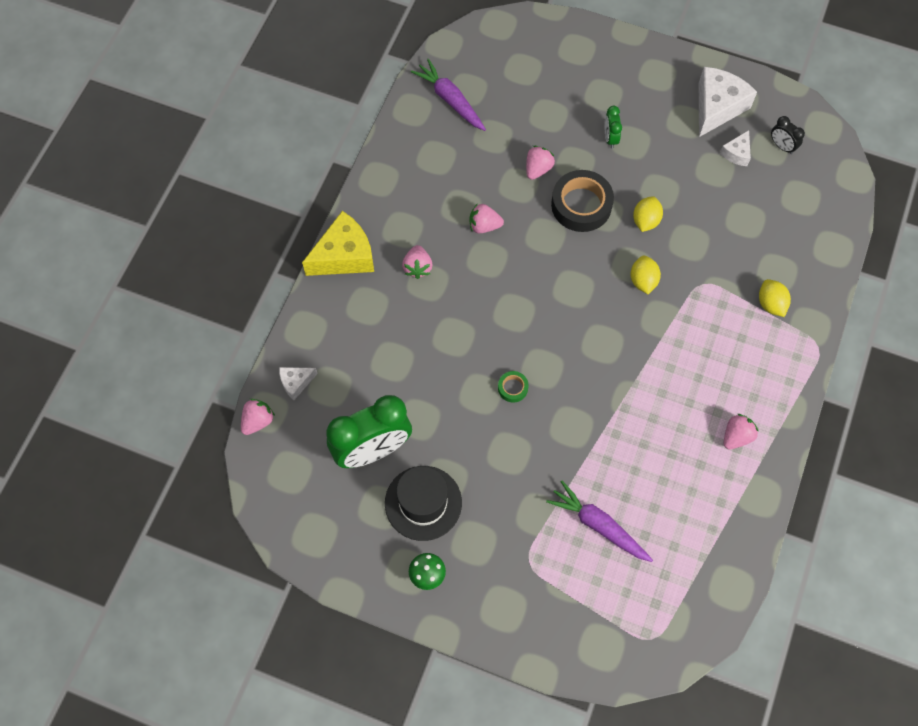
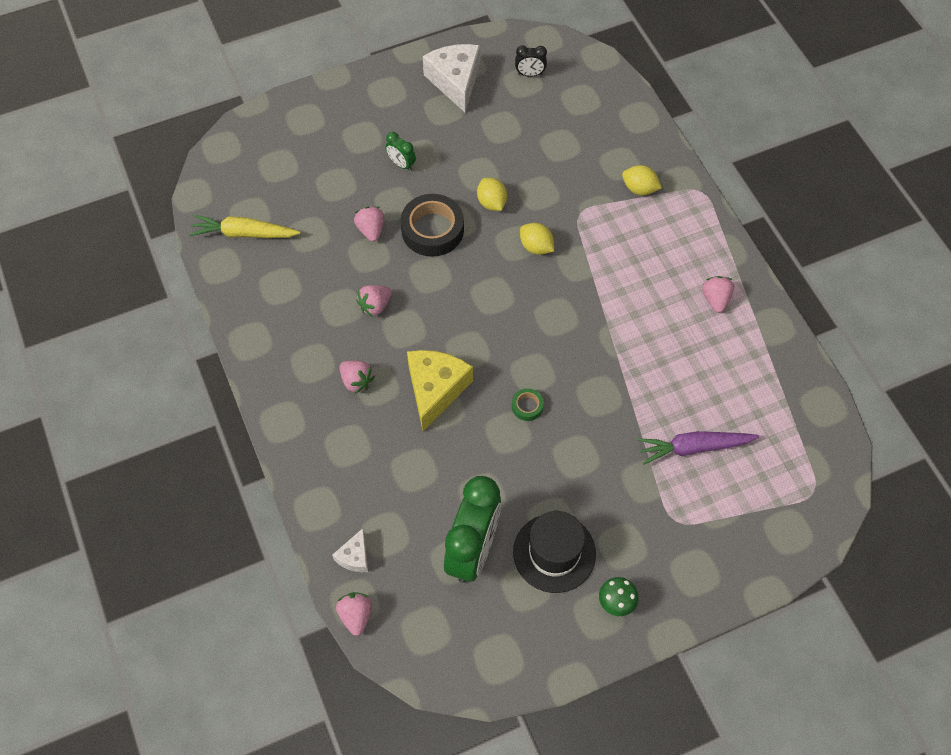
camera: 45 degrees left, 5 degrees down
yellow cheese [302,211,374,276] -> yellow cheese moved to [407,350,473,431]
purple carrot [411,59,486,131] -> yellow carrot [189,214,301,238]
white cheese [720,130,751,166] -> none

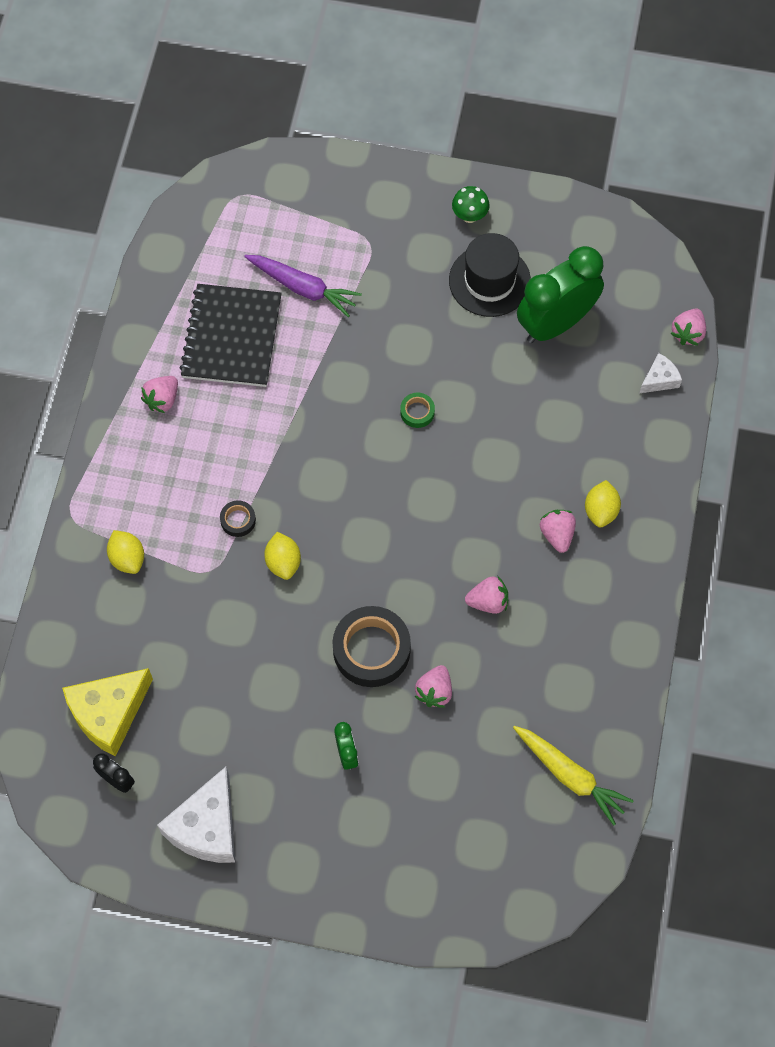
camera: 145 degrees left, 5 degrees up
yellow cheese [407,350,473,431] -> yellow cheese moved to [62,668,153,757]
yellow lemon [477,178,507,211] -> yellow lemon moved to [585,480,621,527]
none -> black notebook [180,284,282,387]
none -> black tape [220,500,256,537]

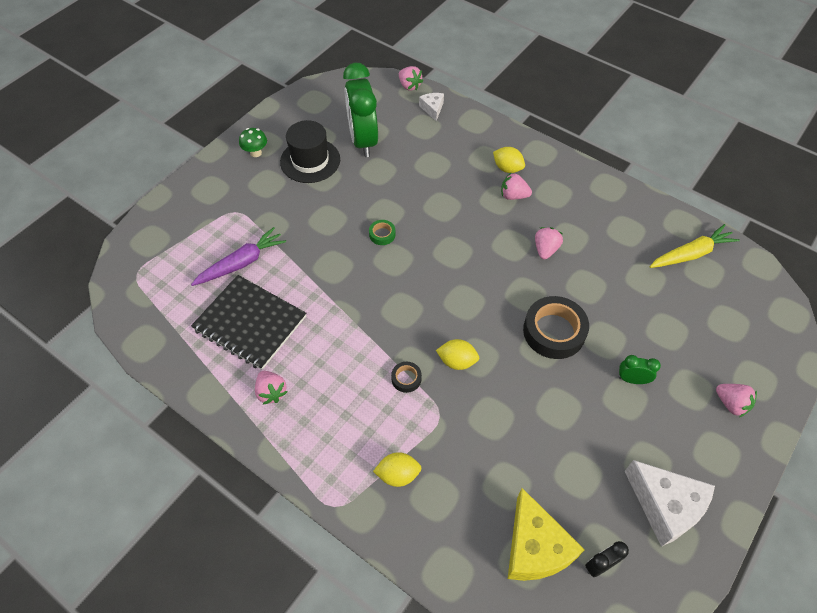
camera: 65 degrees left, 10 degrees down
pink strawberry [415,665,452,708] -> pink strawberry moved to [716,384,757,417]

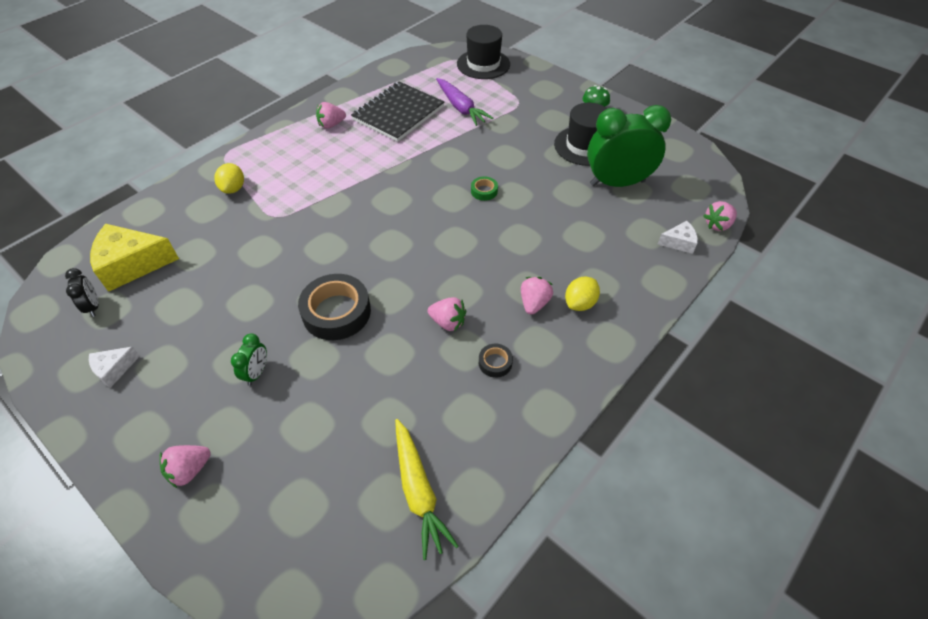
camera: 95 degrees right, 5 degrees down
black tape [391,362,422,393] -> black tape moved to [479,344,513,378]
yellow lemon [436,339,479,370] -> none
white cheese [625,460,715,547] -> white cheese [89,346,140,388], size x0.51
none -> black hat [457,25,510,79]

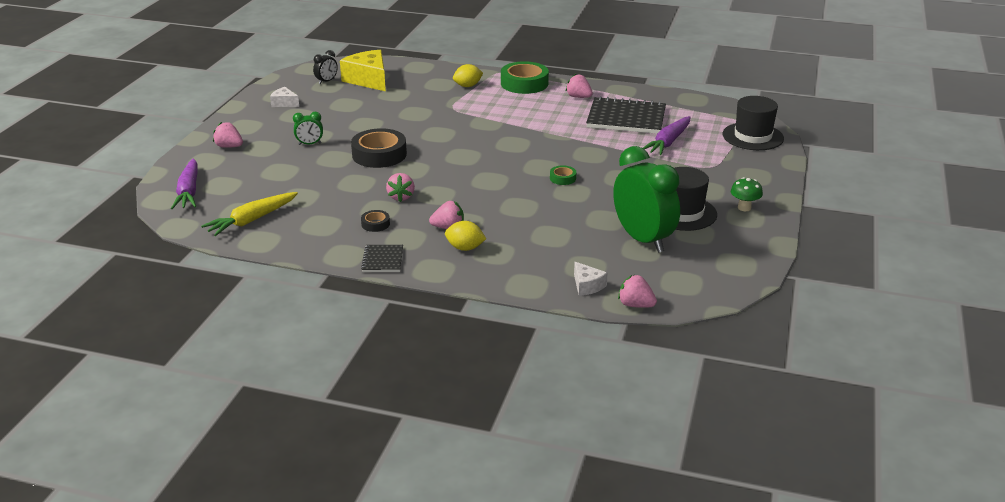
camera: 65 degrees right, 20 degrees down
none -> purple carrot [171,159,198,209]
none -> black notebook [361,245,403,272]
none -> green tape [501,61,549,94]

